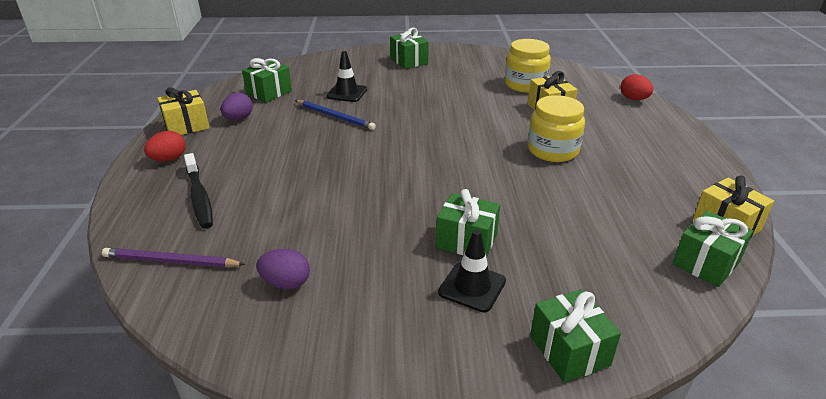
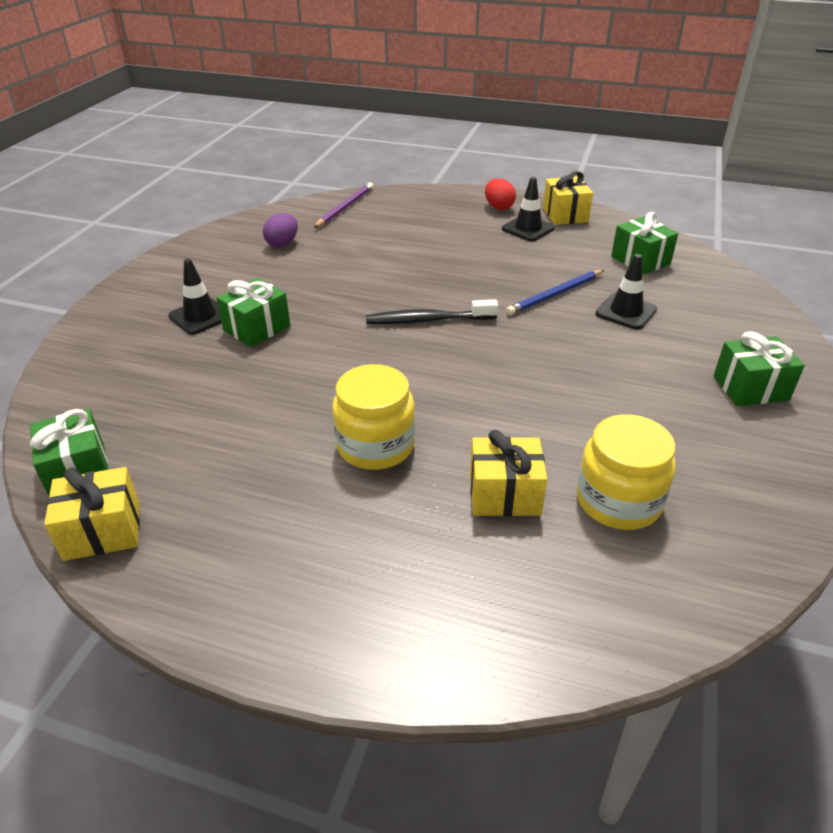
camera: 110 degrees right, 5 degrees up
black toothbrush [184,153,213,229] -> black toothbrush moved to [366,300,498,324]
purple egg [221,93,253,120] -> none
green gift [530,289,621,383] -> none
red egg [621,74,653,100] -> none
none -> black traffic cone [502,177,555,241]

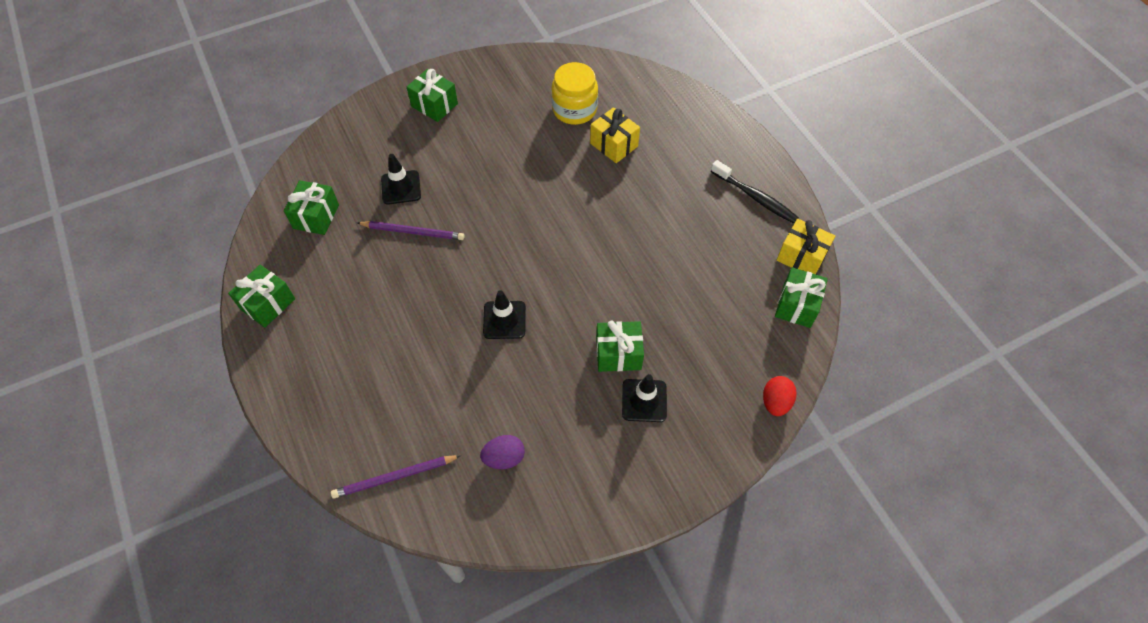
camera: 135 degrees left, 20 degrees up
yellow jar [332,364,415,470] -> none
black toothbrush [366,300,498,324] -> black toothbrush moved to [711,160,799,224]
red egg [485,178,516,210] -> red egg moved to [763,376,797,416]
black traffic cone [502,177,555,241] -> black traffic cone moved to [483,290,526,339]
blue pencil [506,270,604,315] -> purple pencil [357,221,465,240]
yellow gift [543,171,593,225] -> green gift [228,265,295,328]

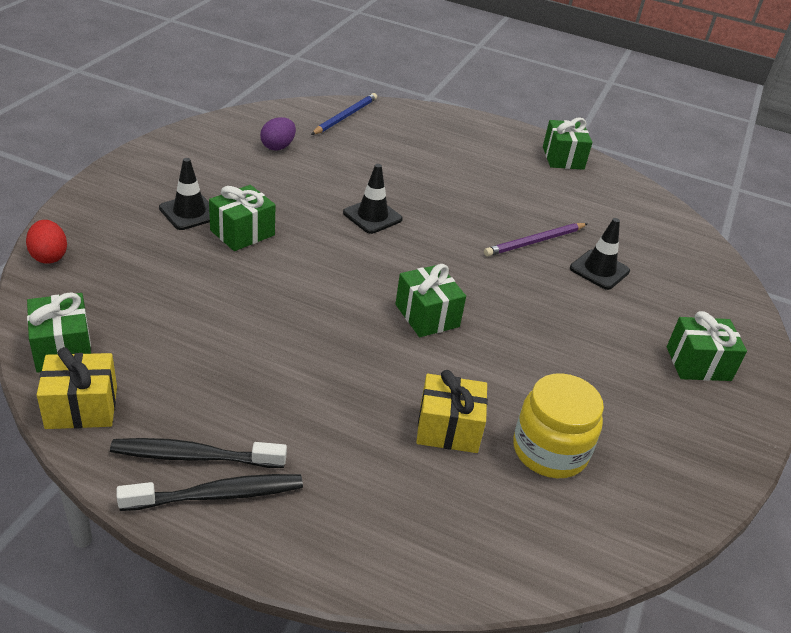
camera: 135 degrees right, 20 degrees down
green gift [284,180,339,235] -> green gift moved to [395,264,466,337]
purple pencil [331,455,461,499] -> blue pencil [311,93,377,135]
none -> black toothbrush [117,474,303,511]

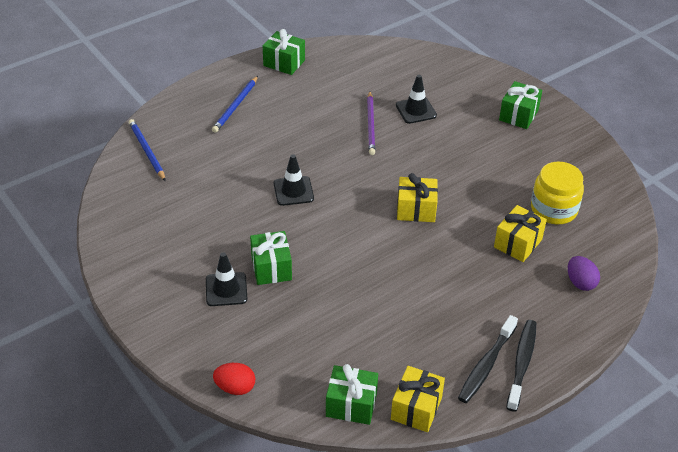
camera: 55 degrees left, 5 degrees up
purple egg [260,117,296,150] -> purple egg moved to [568,256,600,291]
green gift [395,264,466,337] -> yellow gift [397,173,438,222]
none -> blue pencil [212,76,258,133]

